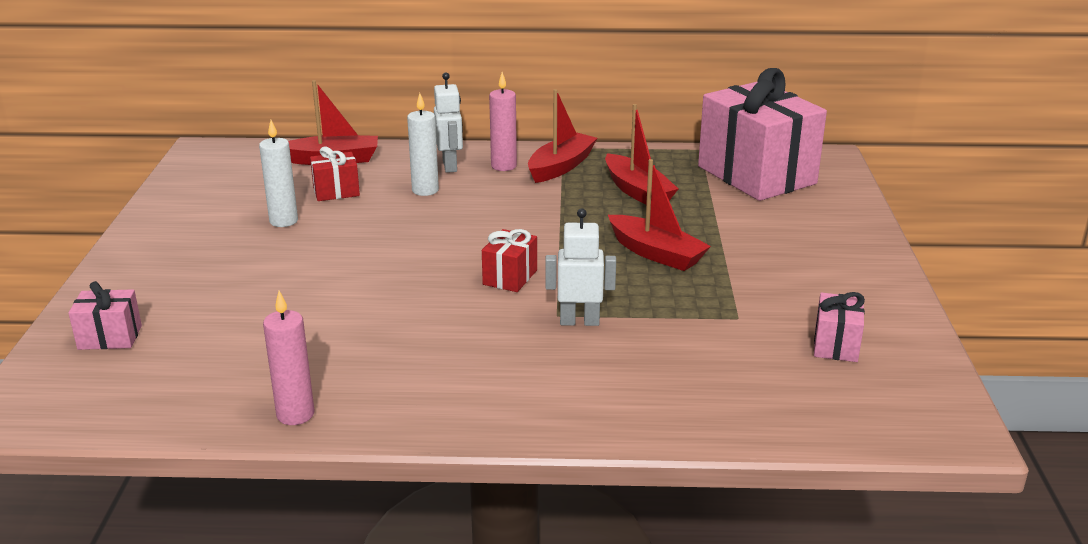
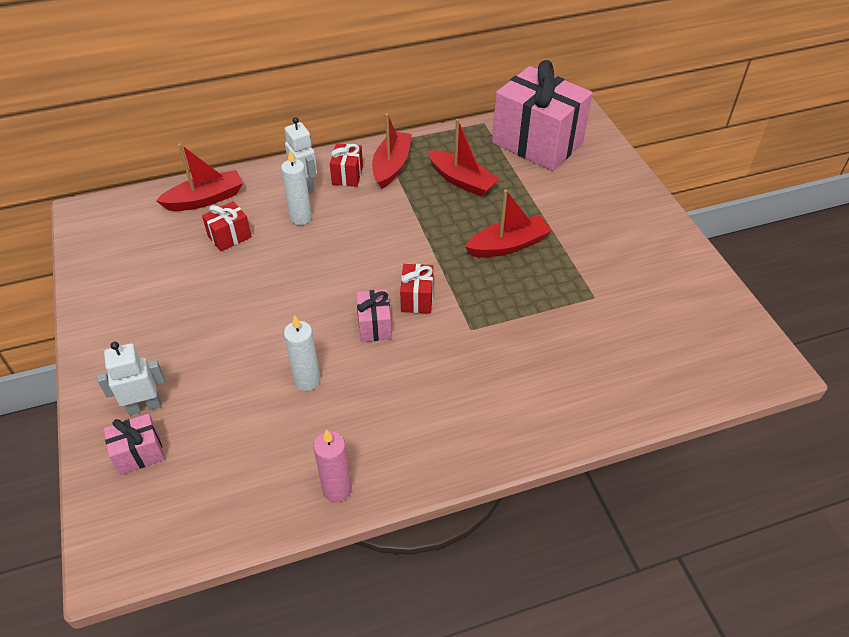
camera: 20 degrees left, 20 degrees up
white candle [259,120,298,227] -> white candle moved to [284,315,320,391]
pink candle [489,72,517,171] -> red gift [330,143,363,187]
white robot [545,208,616,326] -> white robot moved to [97,342,165,416]
red boat [608,159,711,271] -> red boat turned 45 degrees counterclockwise [465,189,552,257]
pink gift [814,292,865,362] -> pink gift moved to [356,289,392,342]

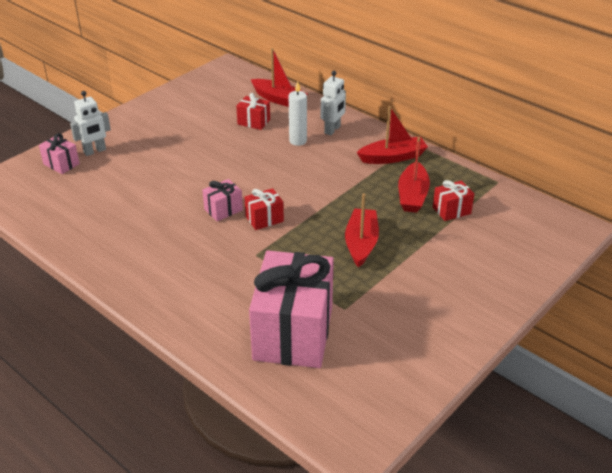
camera: 60 degrees right, 10 degrees down
white robot [97,342,165,416] -> white robot turned 105 degrees clockwise [70,91,111,156]
white candle [284,315,320,391] -> none
pink candle [313,429,352,503] -> none
red gift [330,143,363,187] -> red gift moved to [433,180,474,221]
red boat [465,189,552,257] -> red boat turned 120 degrees counterclockwise [345,193,379,268]
pink gift [492,60,593,171] -> pink gift moved to [249,250,334,368]

